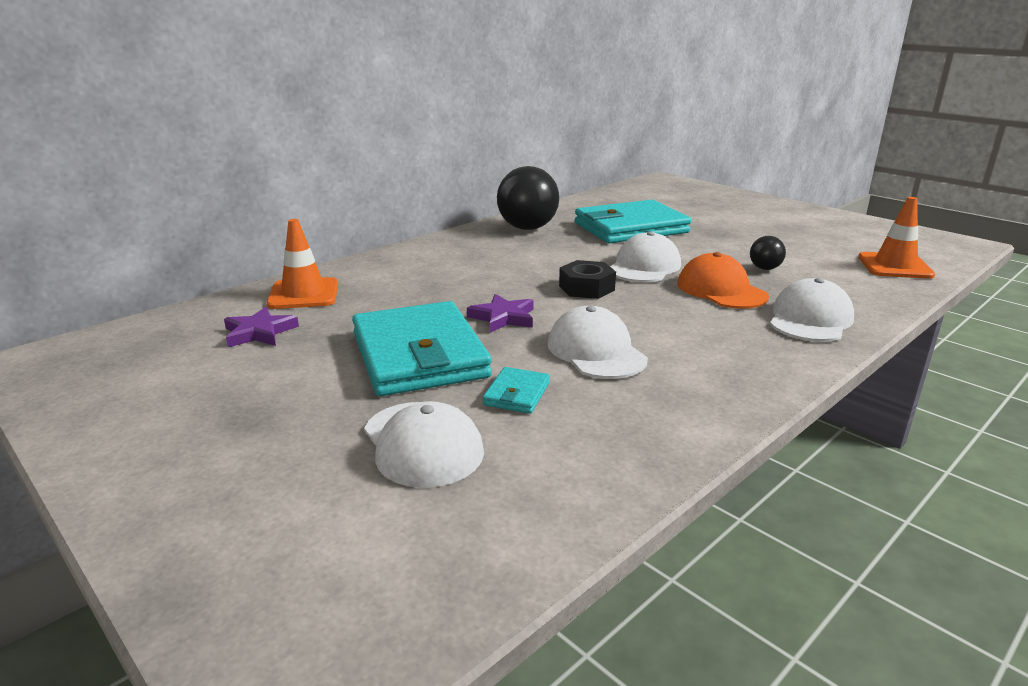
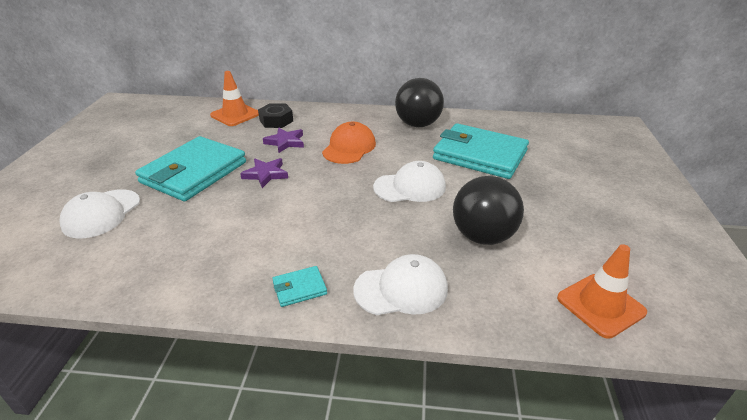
camera: 50 degrees right, 10 degrees up
purple star [224,307,299,347] -> purple star moved to [263,128,304,153]
turquoise wallet [483,367,550,414] -> turquoise wallet moved to [272,266,327,307]
white cap [548,306,648,379] -> none
black nut [559,260,616,299] -> black nut moved to [258,103,293,128]
orange cap [677,252,769,309] -> orange cap moved to [322,122,376,164]
black ball [750,236,786,270] -> black ball [453,176,524,245], size x2.12

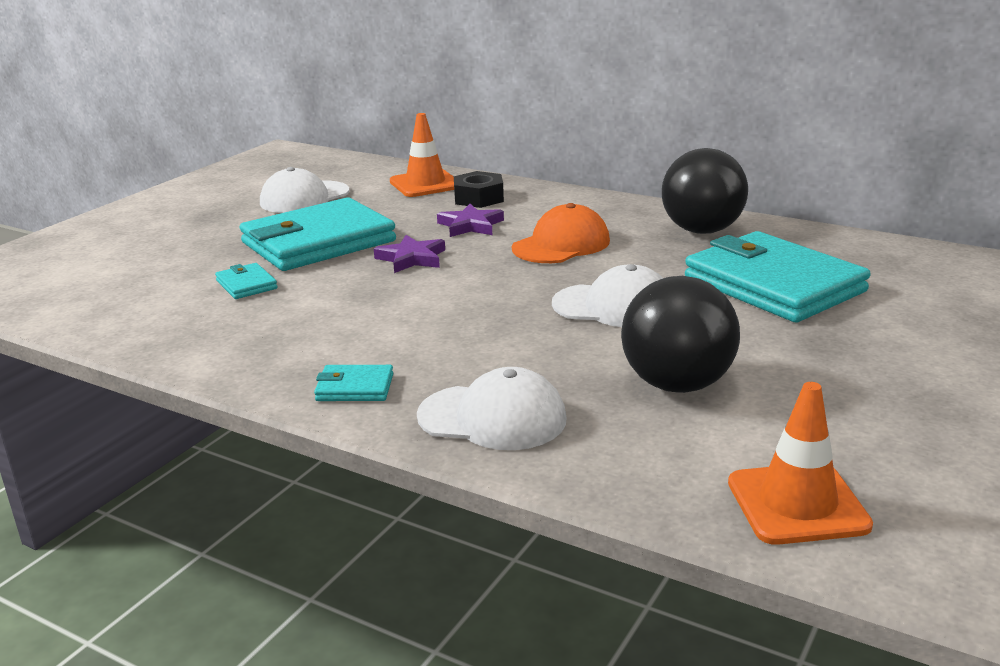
camera: 25 degrees right, 10 degrees down
white cap [59,189,140,238] -> white cap moved to [260,167,349,213]
none -> turquoise wallet [215,263,278,299]

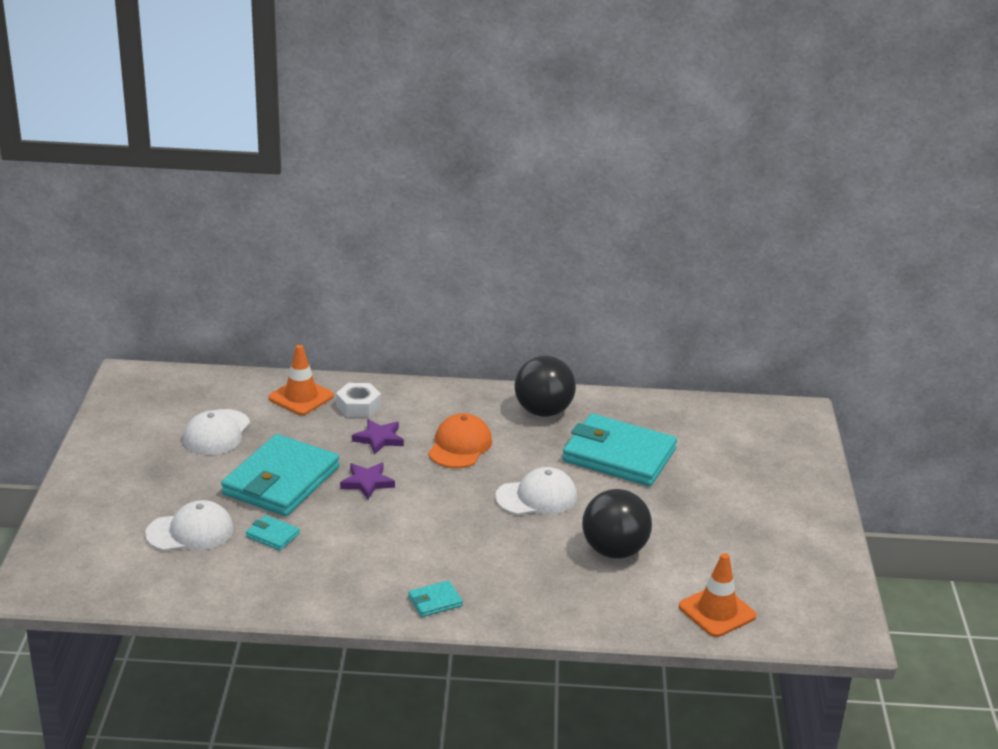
camera: 30 degrees left, 5 degrees up
white cap [417,367,567,450] -> white cap moved to [145,500,234,551]
black nut [454,171,504,208] -> white nut [336,383,381,418]

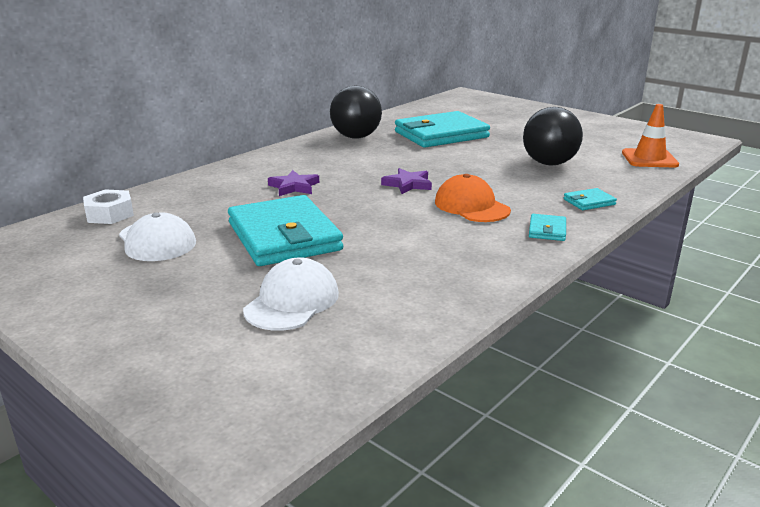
camera: 50 degrees left, 5 degrees down
turquoise wallet [246,515,300,551] -> turquoise wallet moved to [564,188,617,210]
orange traffic cone [268,345,334,415] -> none
white nut [336,383,381,418] -> white nut moved to [83,189,134,224]
purple star [340,463,395,499] -> purple star moved to [381,168,432,194]
orange cap [428,413,492,468] -> orange cap moved to [435,174,511,222]
white cap [495,467,577,515] -> none

